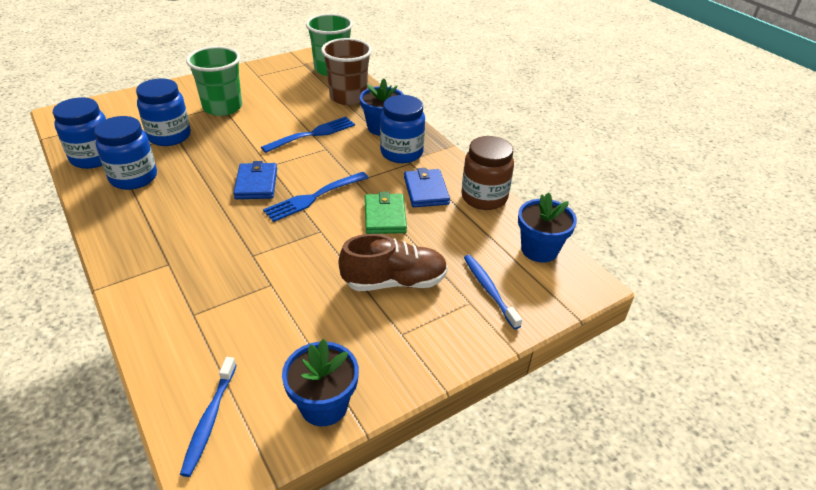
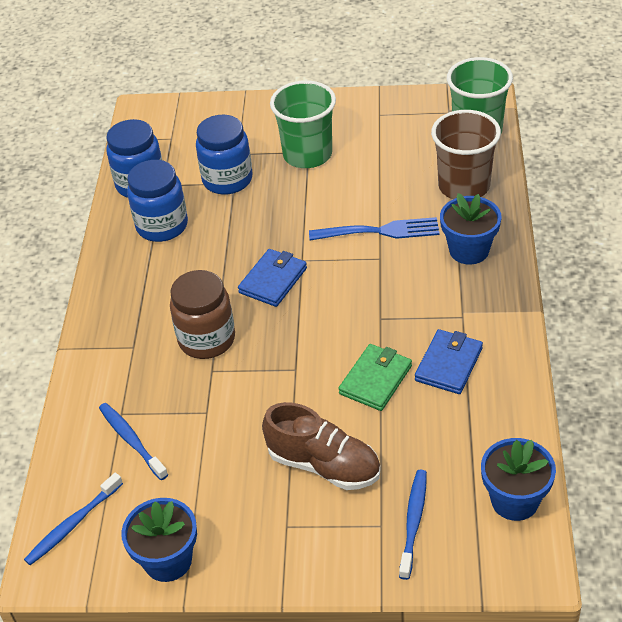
camera: 40 degrees right, 5 degrees up
blue fork [263,172,369,222] -> none
blue jar [380,95,425,163] -> none
brown jar [461,136,514,210] -> brown jar moved to [170,270,235,359]
none -> blue toothbrush [99,403,168,480]

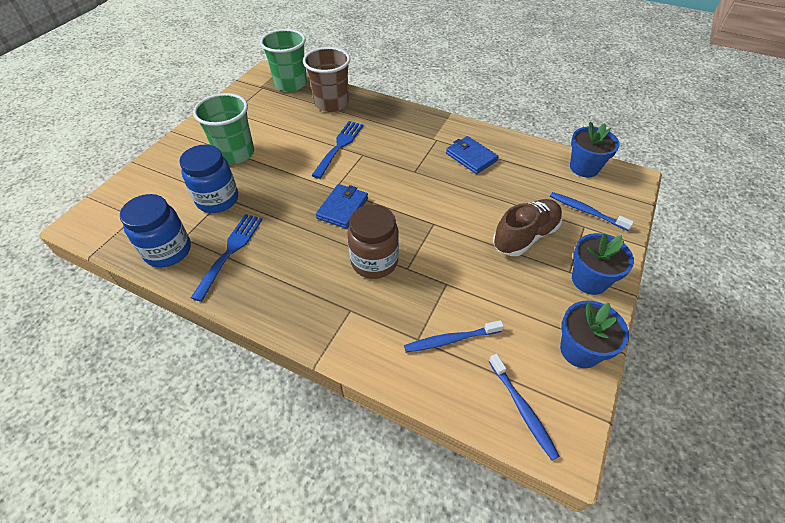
camera: 70 degrees left, 5 degrees up
blue jar [127,160,188,242] -> blue fork [191,214,263,302]
blue wallet [238,249,307,307] -> blue wallet turned 60 degrees clockwise [316,184,368,229]
green wallet [338,344,412,411] -> none
blue flower pot [440,193,502,264] -> blue flower pot moved to [572,233,634,295]

